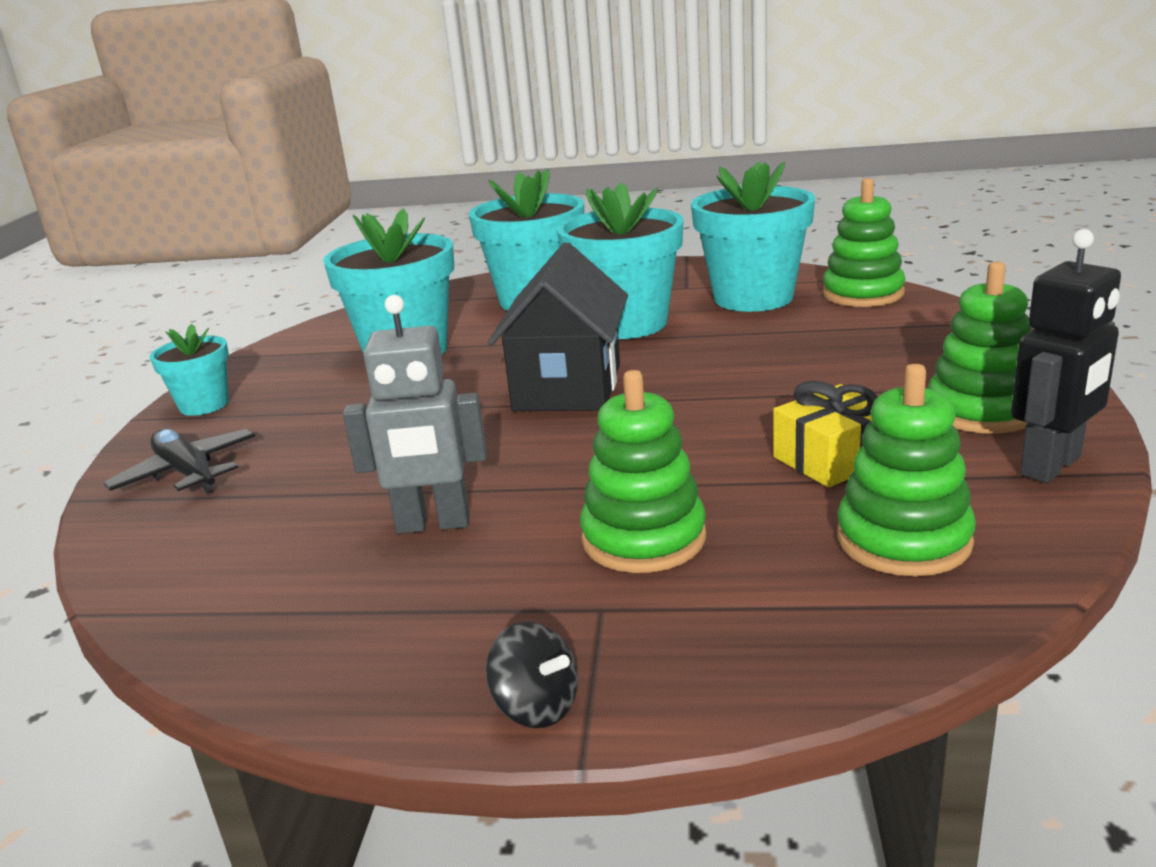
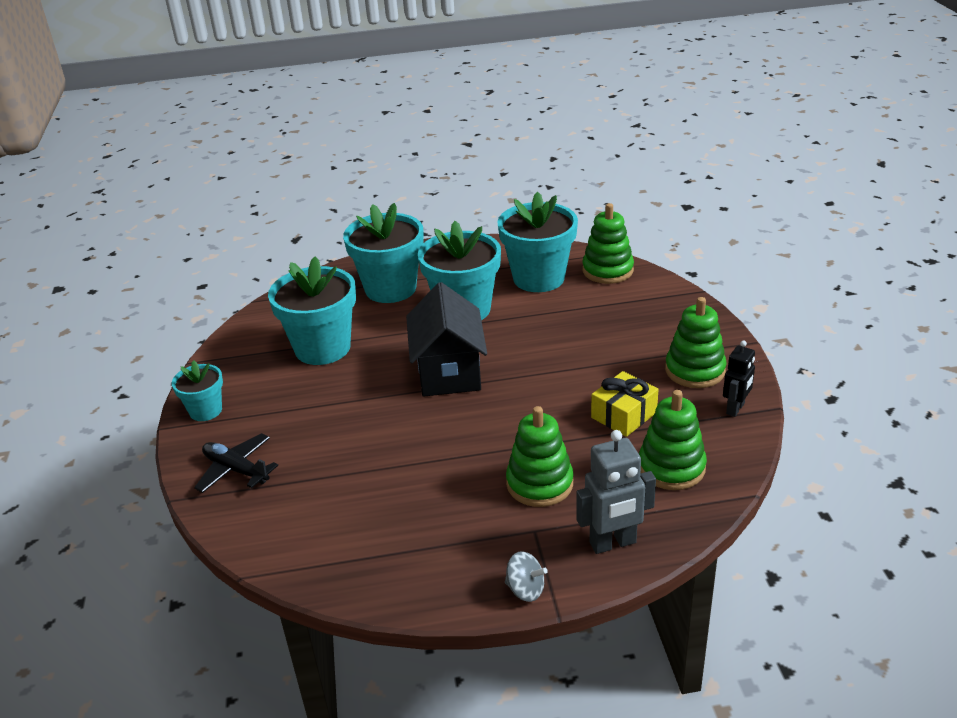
camera: 15 degrees left, 10 degrees up
grey robot [343,295,487,534] -> grey robot moved to [576,430,656,554]
black spinning top [486,622,578,728] -> grey spinning top [505,551,548,602]
black robot [1011,229,1121,483] -> black robot [723,340,755,417], size x0.65

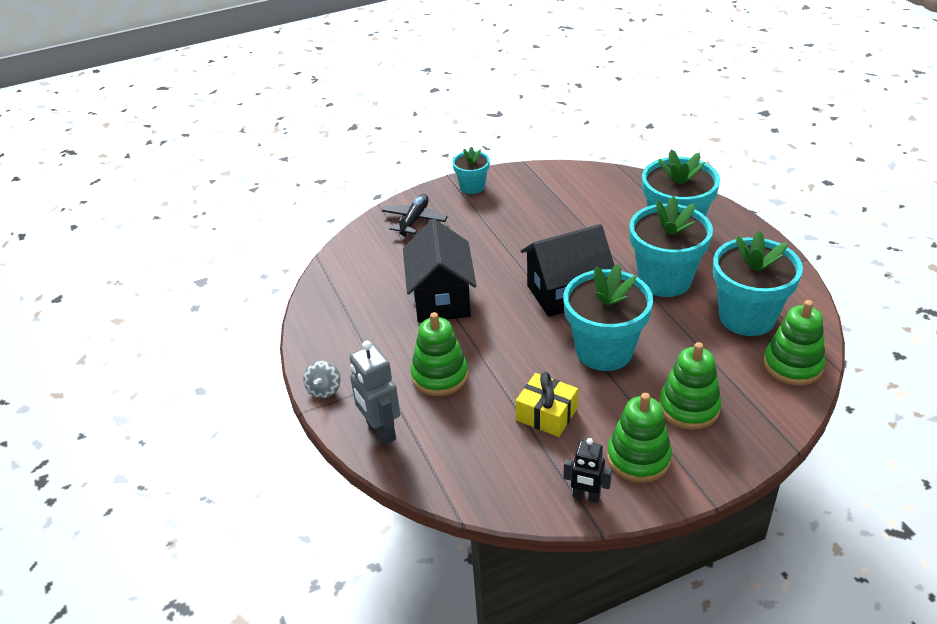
camera: 75 degrees right, 5 degrees up
turquoise flower pot [268,256,356,365] -> turquoise flower pot moved to [563,264,653,371]
green stacking toy [639,390,707,490] -> green stacking toy moved to [659,342,722,430]
none -> black house [403,219,476,322]

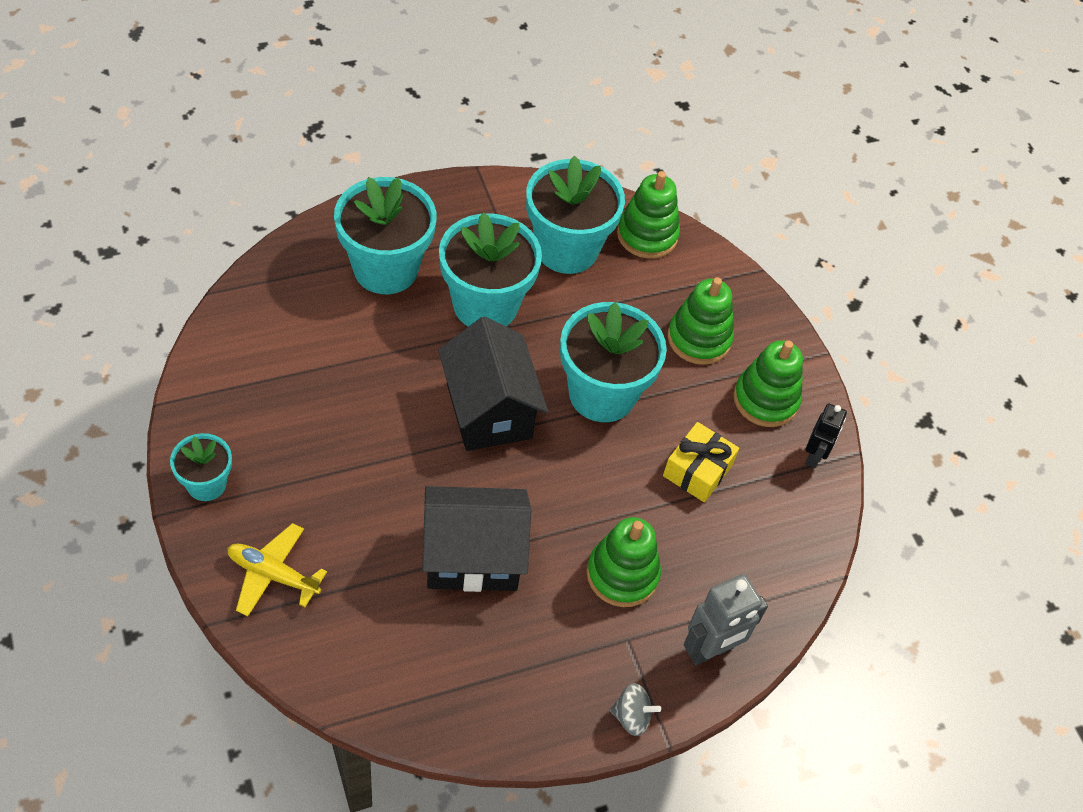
camera: 95 degrees left, 15 degrees up
black plane [382,194,448,236] -> yellow plane [227,523,327,616]

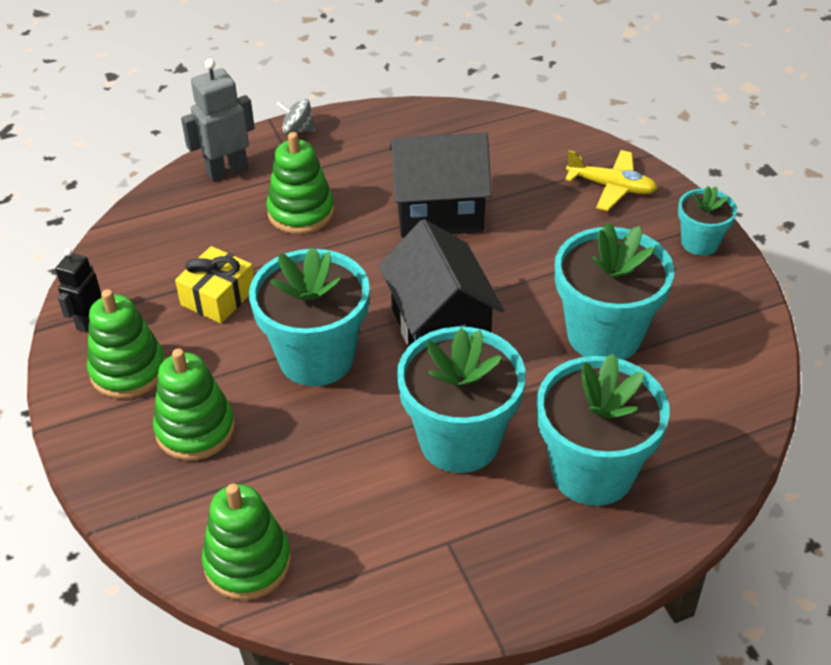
camera: 175 degrees left, 10 degrees down
turquoise flower pot [526,156,625,274] -> turquoise flower pot moved to [555,222,674,360]

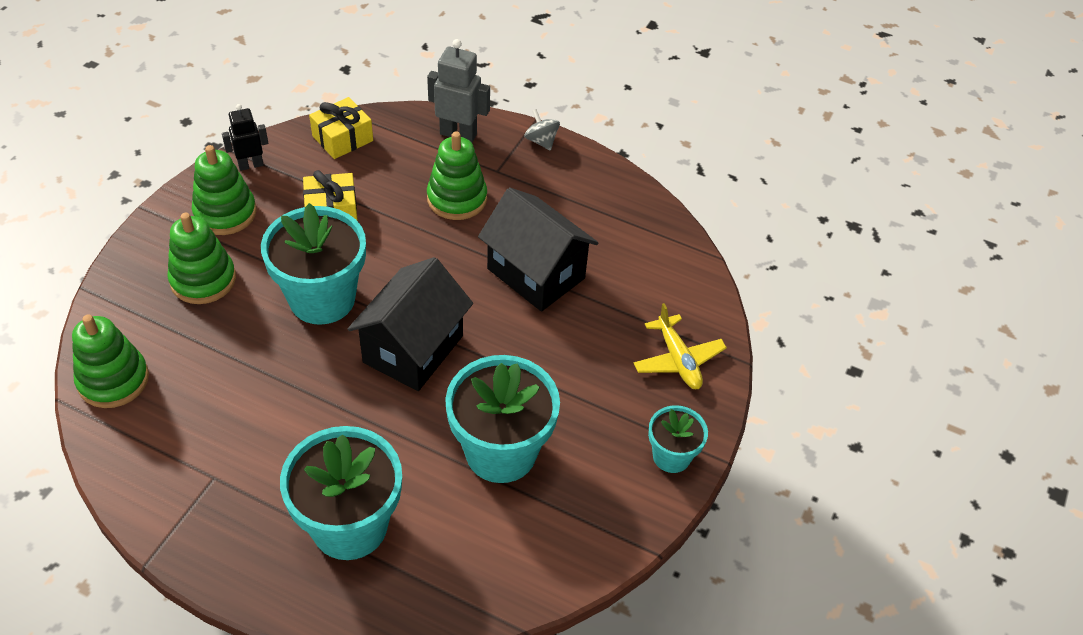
camera: 45 degrees right, 5 degrees up
turquoise flower pot [397,327,526,473] -> none
none -> yellow gift [309,97,373,159]

